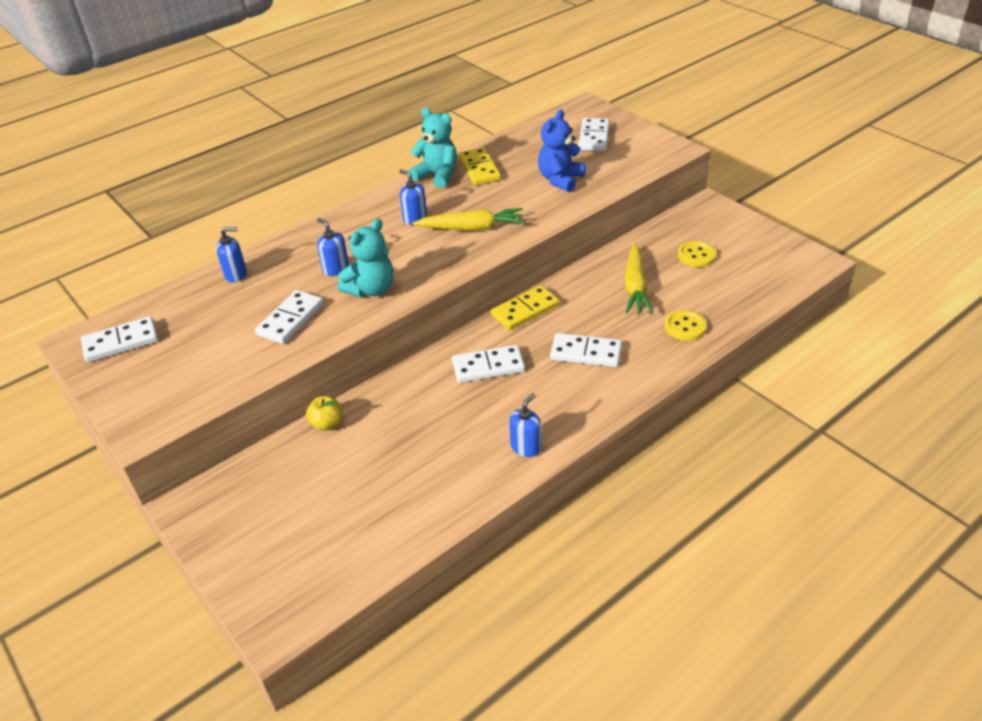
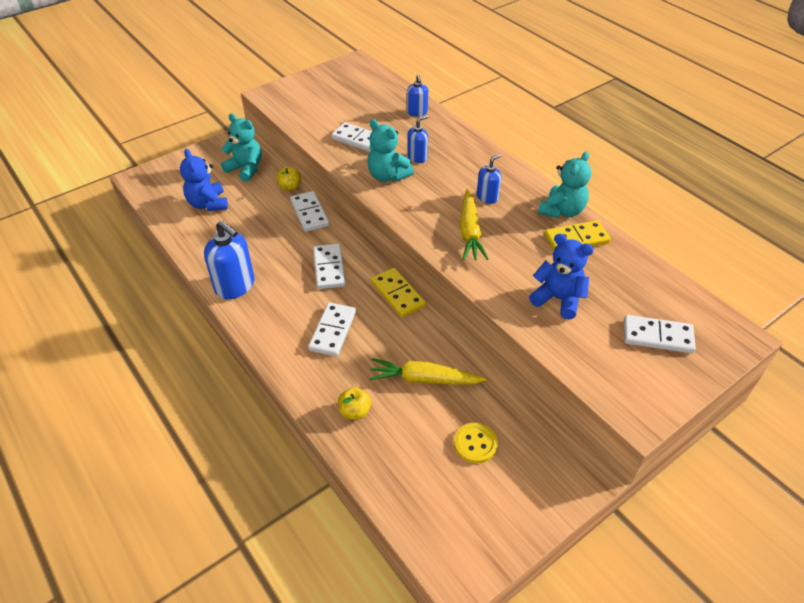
camera: 90 degrees right, 5 degrees up
white domino [81,316,158,362] -> white domino moved to [290,191,329,232]
blue soap dispenser [509,393,541,457] -> blue soap dispenser [204,221,255,299], size x1.75
yellow button [664,310,707,341] -> yellow apple [338,387,371,420]
none -> blue teddy bear [180,149,228,211]
none -> turquoise teddy bear [221,113,262,182]

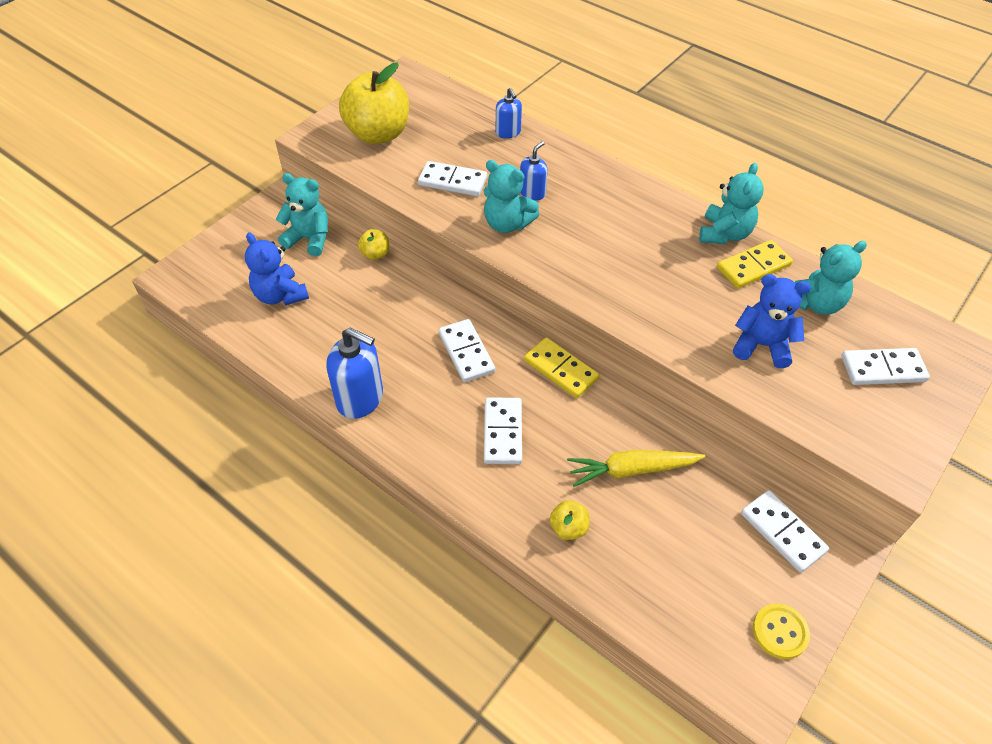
camera: 15 degrees left, 5 degrees up
white domino [290,191,329,232] -> white domino moved to [741,490,829,573]
yellow button [454,423,498,463] -> yellow button moved to [753,603,810,659]
yellow carrot [460,189,488,260] -> none
blue soap dispenser [477,154,501,204] -> none
none -> yellow apple [339,63,409,144]
none -> turquoise teddy bear [795,241,867,315]

